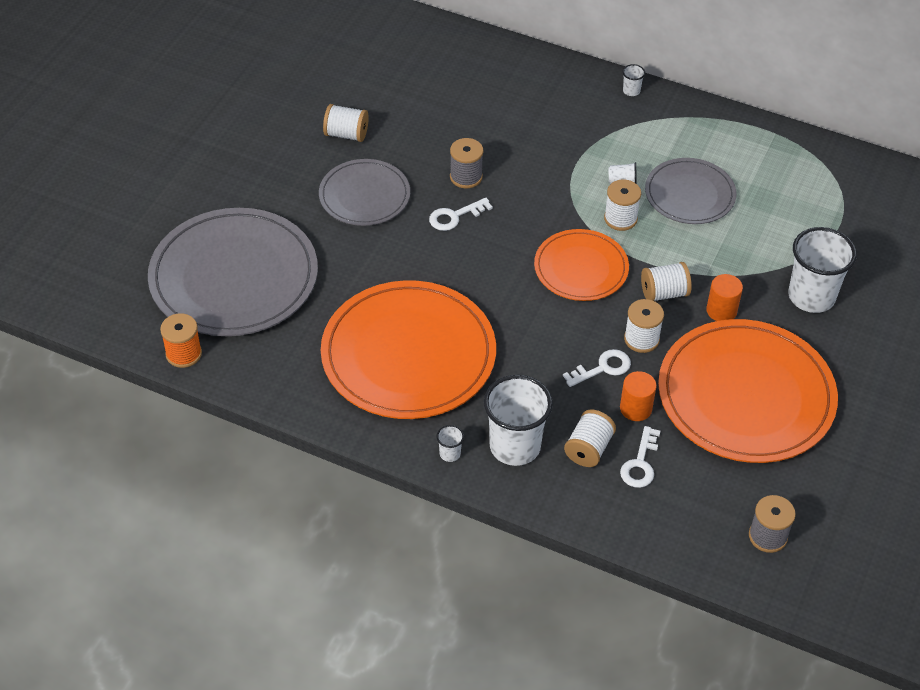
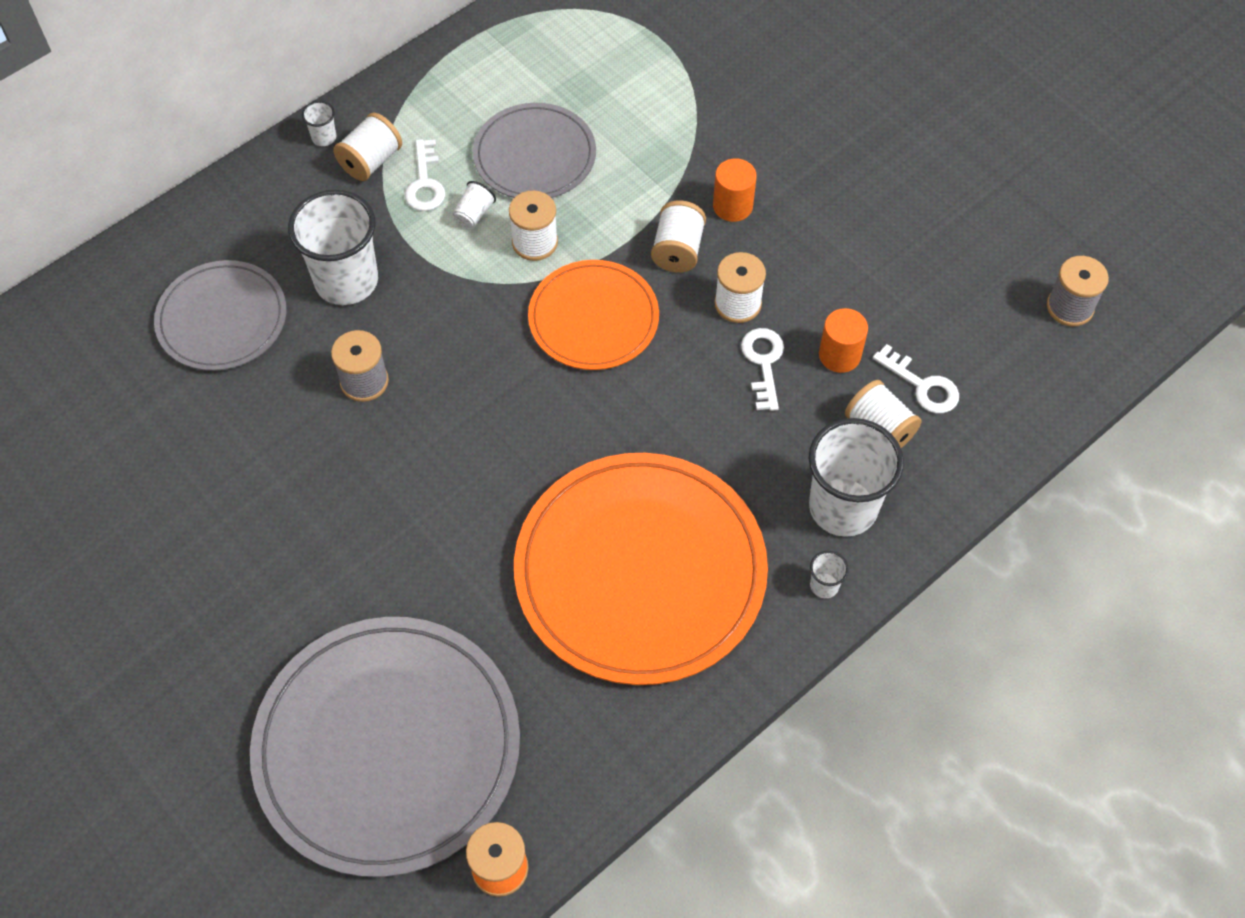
camera: 65 degrees left, 10 degrees up
grey plate [319,159,410,226] -> grey plate moved to [154,260,286,371]
white spool [323,104,369,142] -> white spool moved to [333,113,402,181]
white key [429,198,493,231] -> white key moved to [405,139,445,211]
orange plate [658,319,838,463] -> none
white cup [788,227,857,313] -> white cup moved to [288,190,378,305]

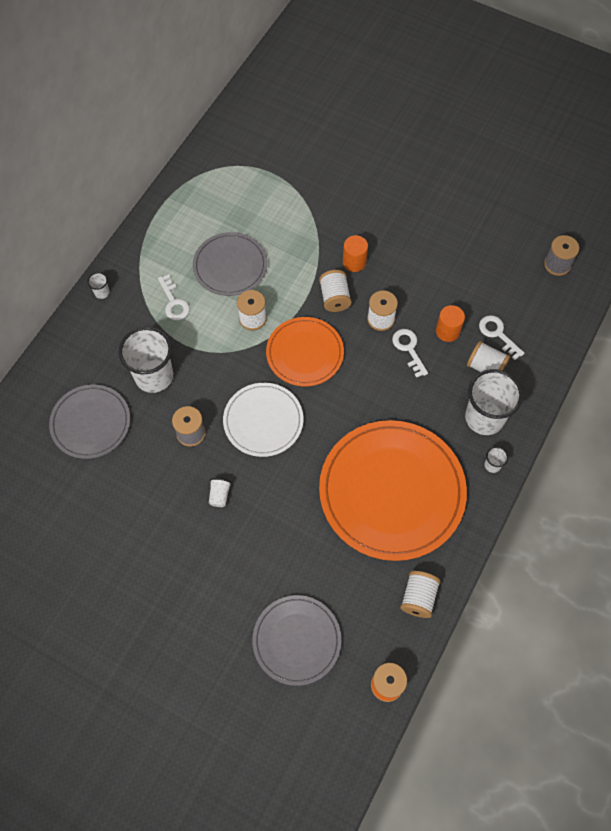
camera: 20 degrees left, 5 degrees up
grey plate [250,617,520,877] -> grey plate [252,595,341,686], size x0.57
white spool [333,113,402,181] -> white spool moved to [400,571,440,618]
white cup [453,181,496,228] -> white cup moved to [209,478,232,507]
white key [873,344,959,413] -> white key turned 150 degrees counterclockwise [479,315,525,360]
none -> white plate [223,383,304,457]

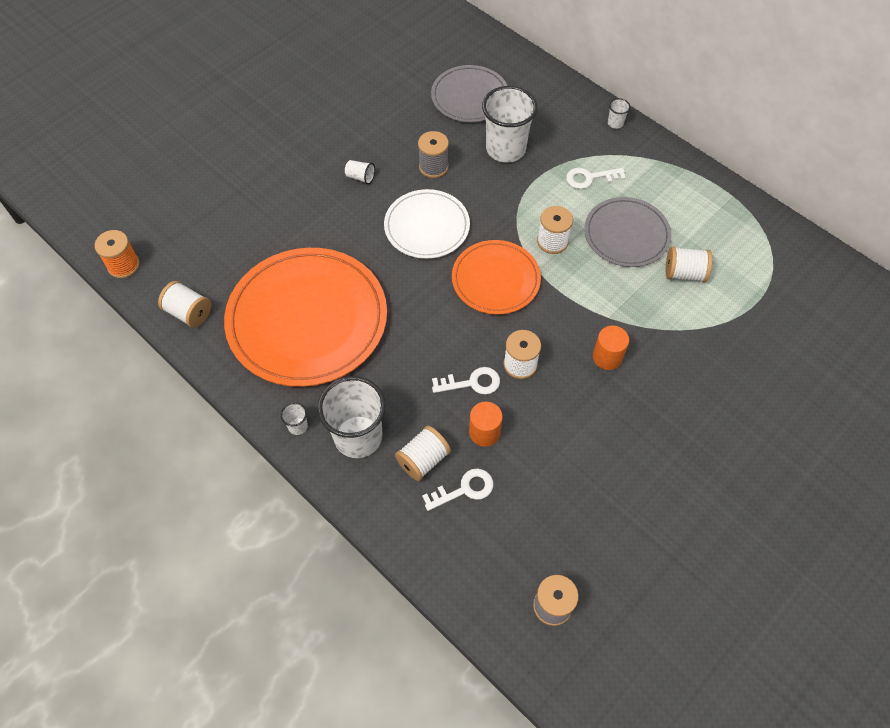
camera: 105 degrees right, 5 degrees down
grey plate [252,595,341,686] -> none
white spool [319,270,352,312] -> white spool moved to [666,247,712,282]

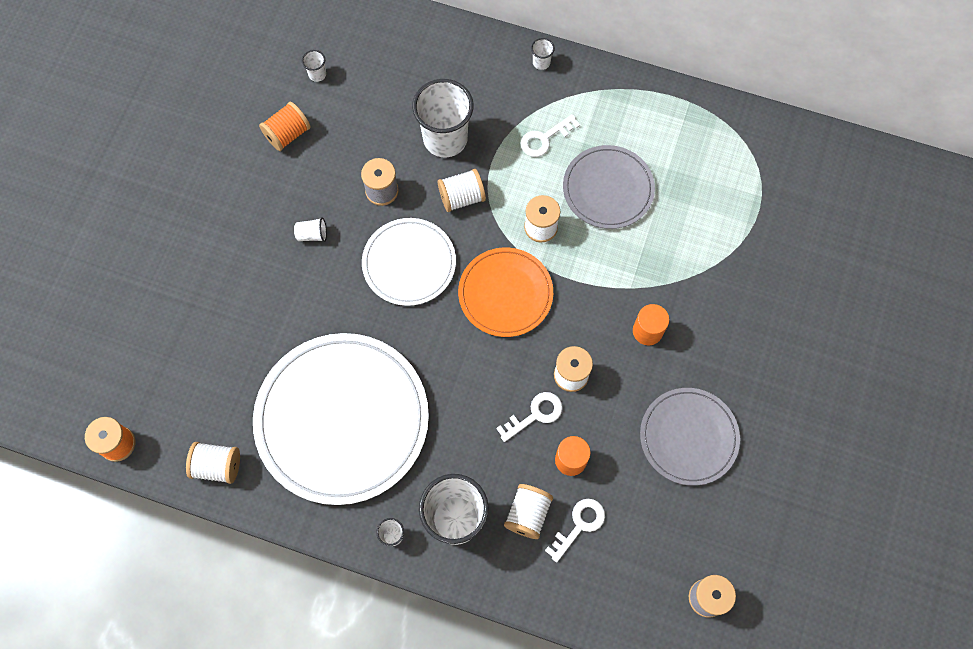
camera: 25 degrees left, 10 degrees up
orange plate [224,248,387,387] -> white plate [253,333,429,505]
grey plate [431,65,508,122] -> grey plate moved to [640,388,740,486]
white spool [666,247,712,282] -> white spool moved to [438,169,486,212]
none -> orange spool [259,102,311,151]
none -> white cup [302,50,326,82]

